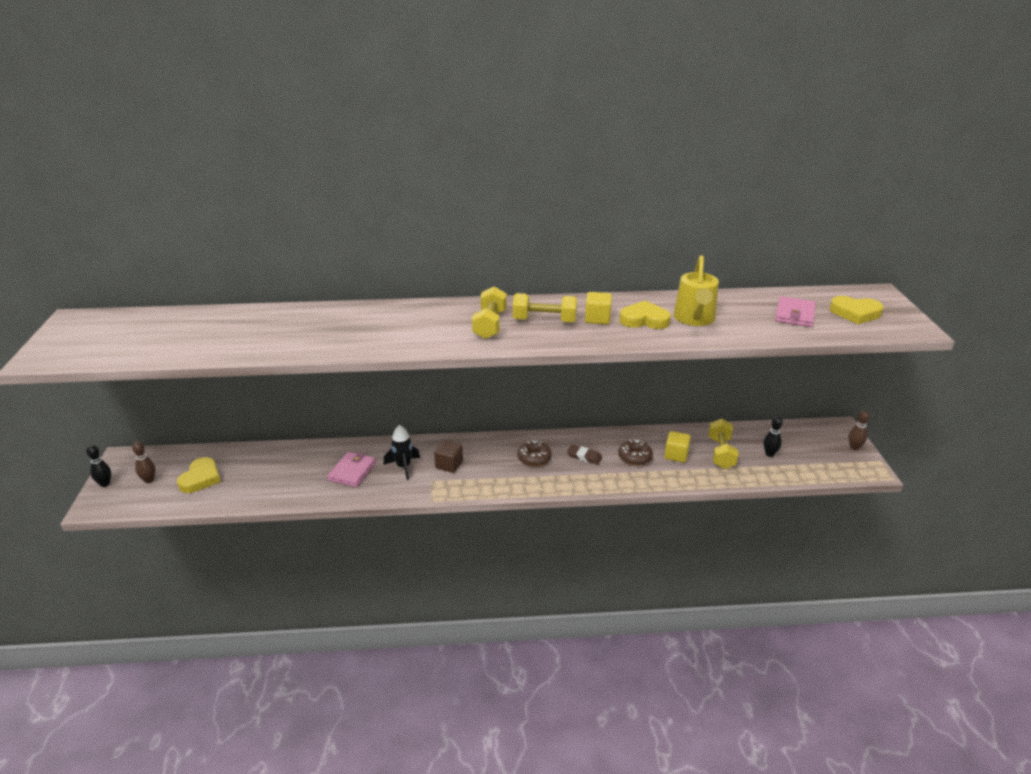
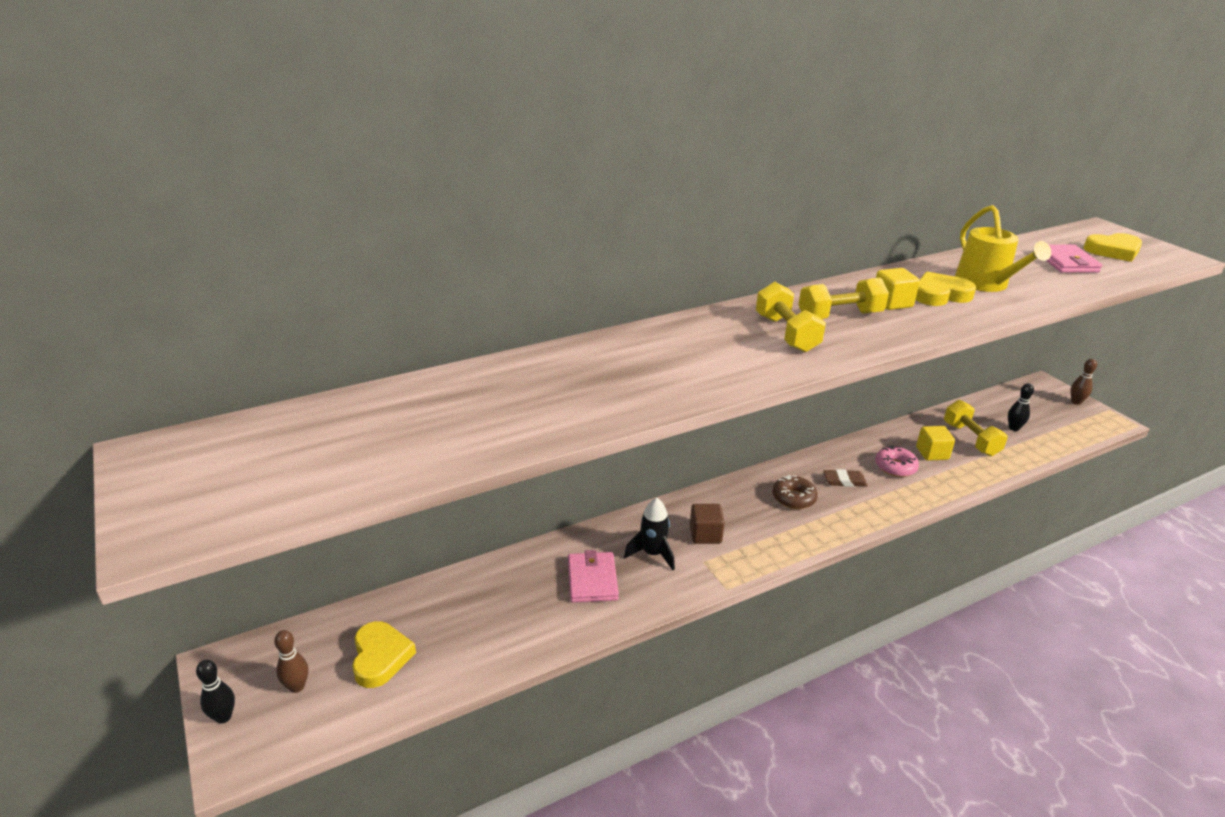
camera: 25 degrees left, 0 degrees up
brown donut [618,439,653,466] -> pink donut [875,446,919,477]

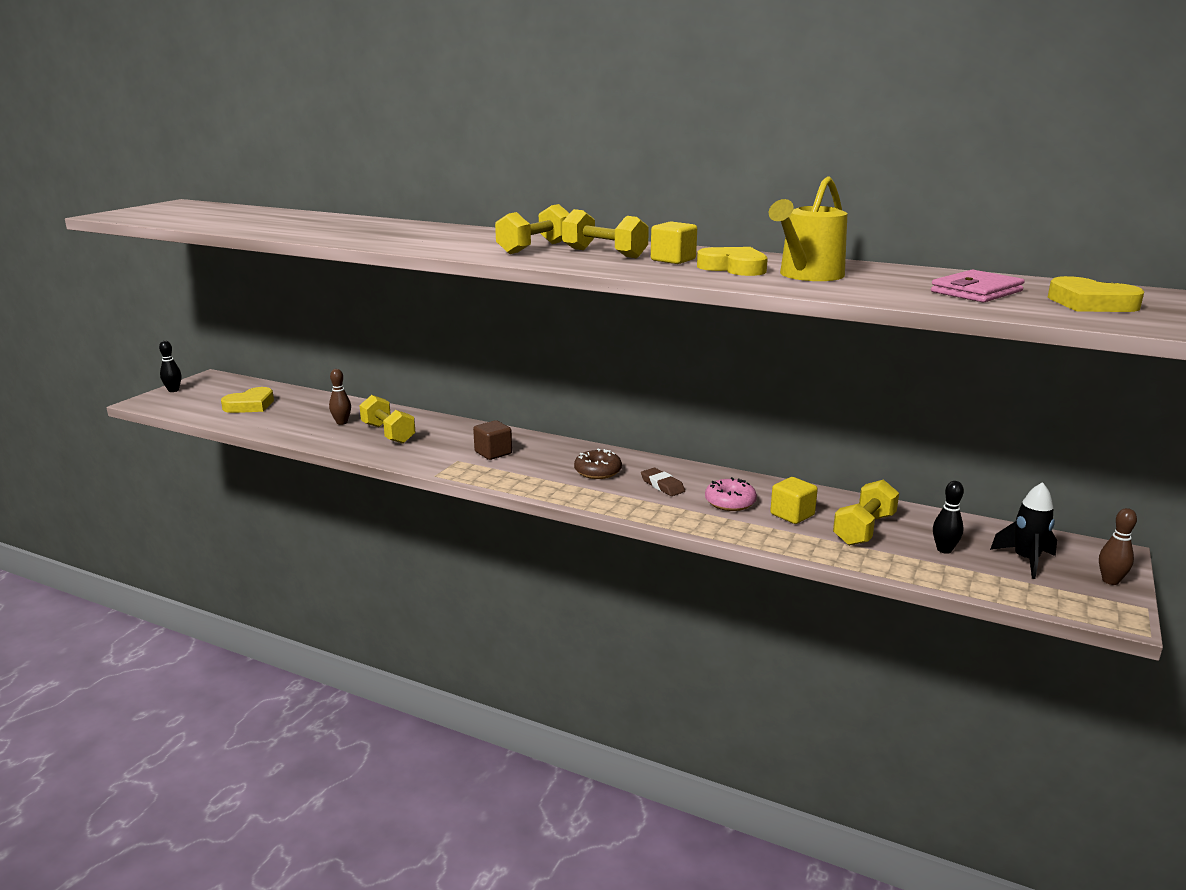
camera: 55 degrees right, 10 degrees down
brown bowling pin [274,630,308,693] -> brown bowling pin moved to [329,369,351,425]
pink wallet [568,550,619,603] -> yellow dumbbell [359,395,416,444]
black rocket [624,498,675,570] -> black rocket moved to [990,482,1057,579]

